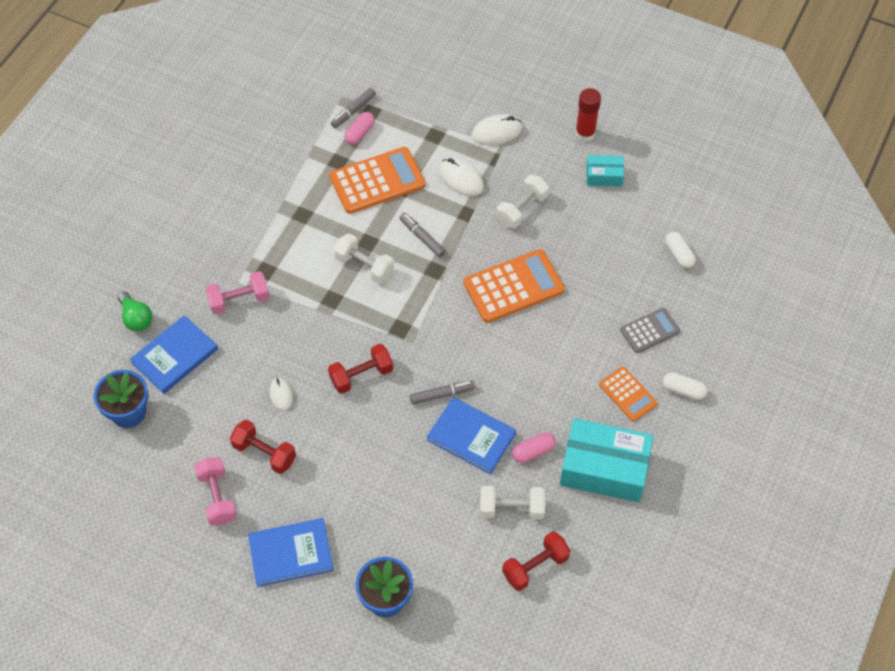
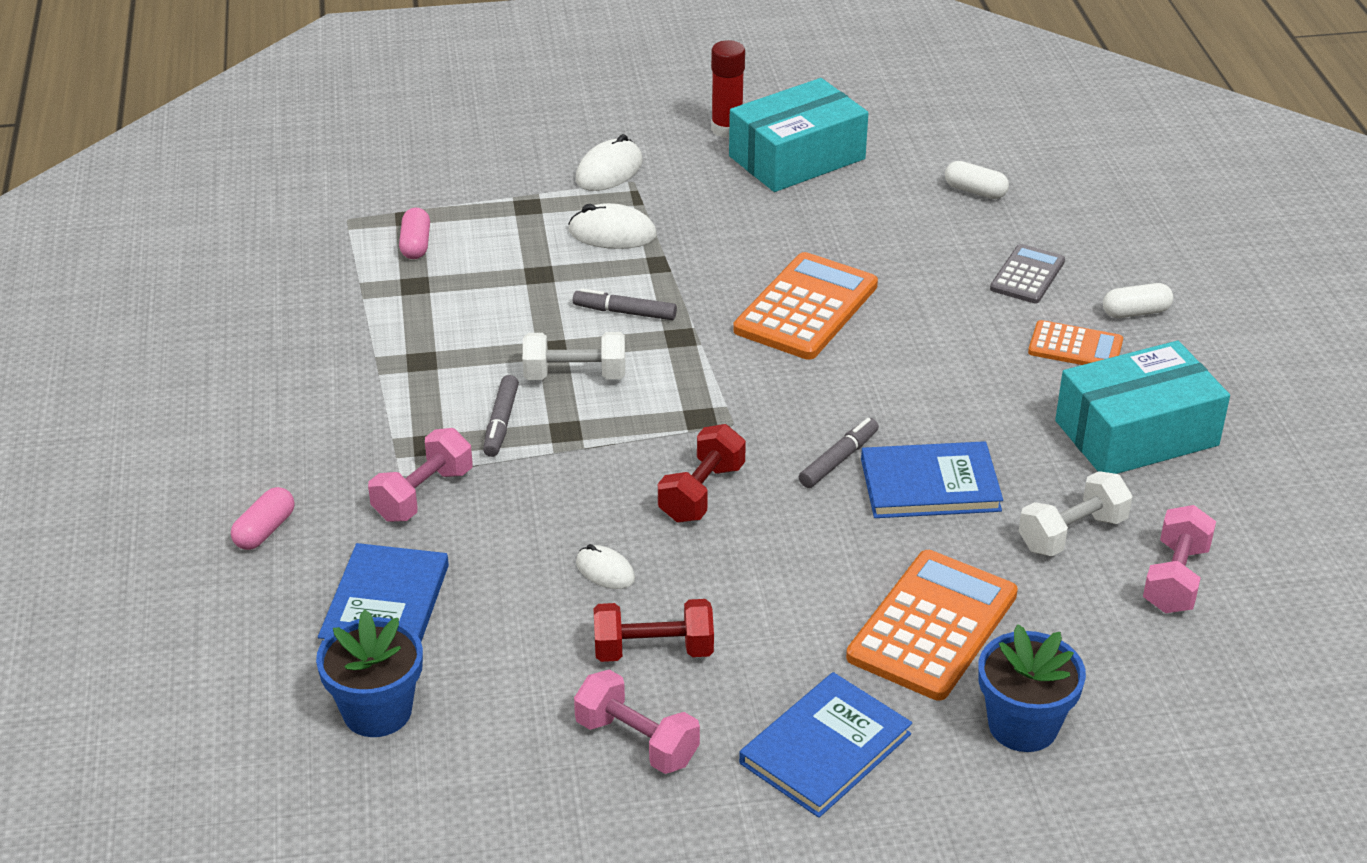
camera: 35 degrees left, 20 degrees down
green light bulb [118,291,152,331] -> none
orange calculator [329,147,425,214] -> orange calculator moved to [846,550,1018,701]
grey marker [331,88,376,128] -> grey marker moved to [483,375,519,457]
white dumbbell [497,175,549,228] -> none
red dumbbell [502,531,570,591] -> pink dumbbell [1143,505,1216,613]
pink capsule [512,432,556,463] -> pink capsule moved to [231,487,294,550]
turquoise box [587,155,624,187] -> turquoise box [729,78,868,192], size x2.03

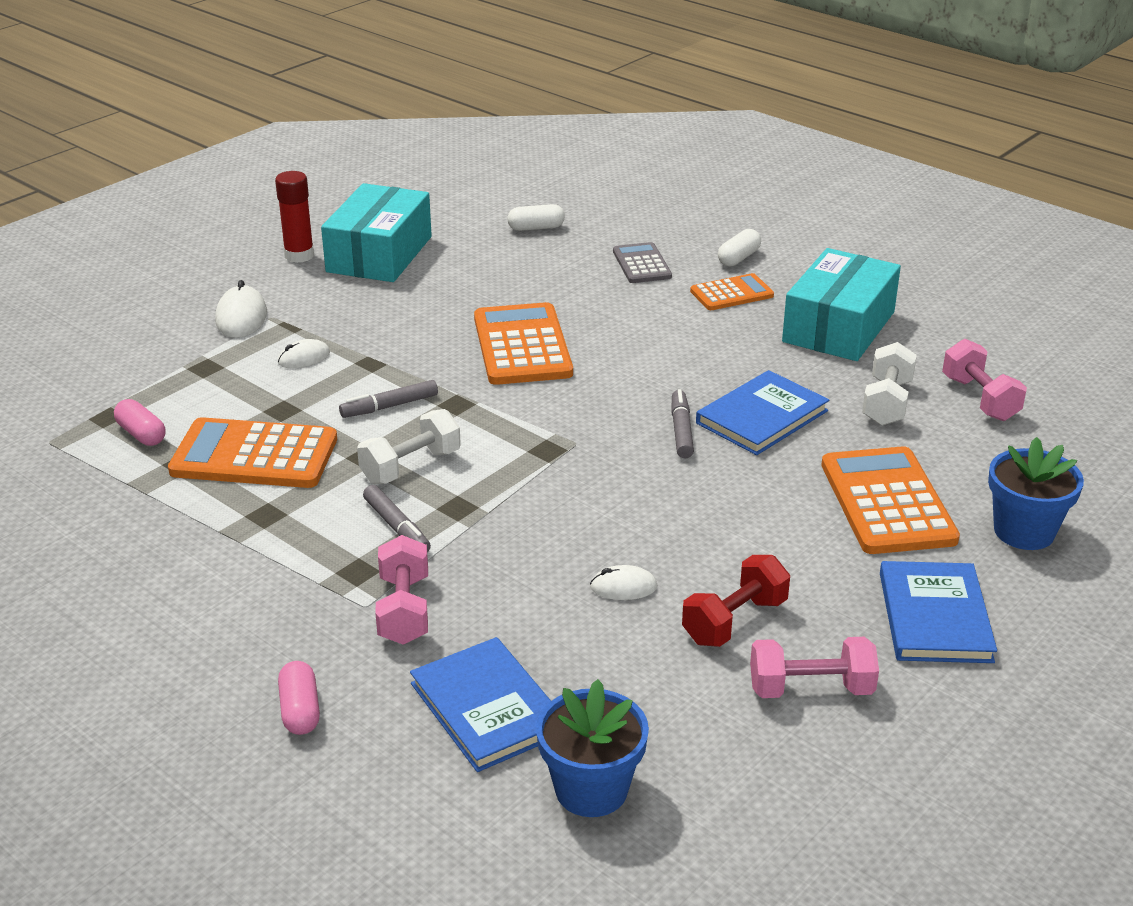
camera: 40 degrees left, 5 degrees down
white mouse [568,203,657,249] -> white mouse [278,339,330,368], size x0.63
red dumbbell [658,424,746,523] -> none
none -> orange calculator [168,417,337,488]

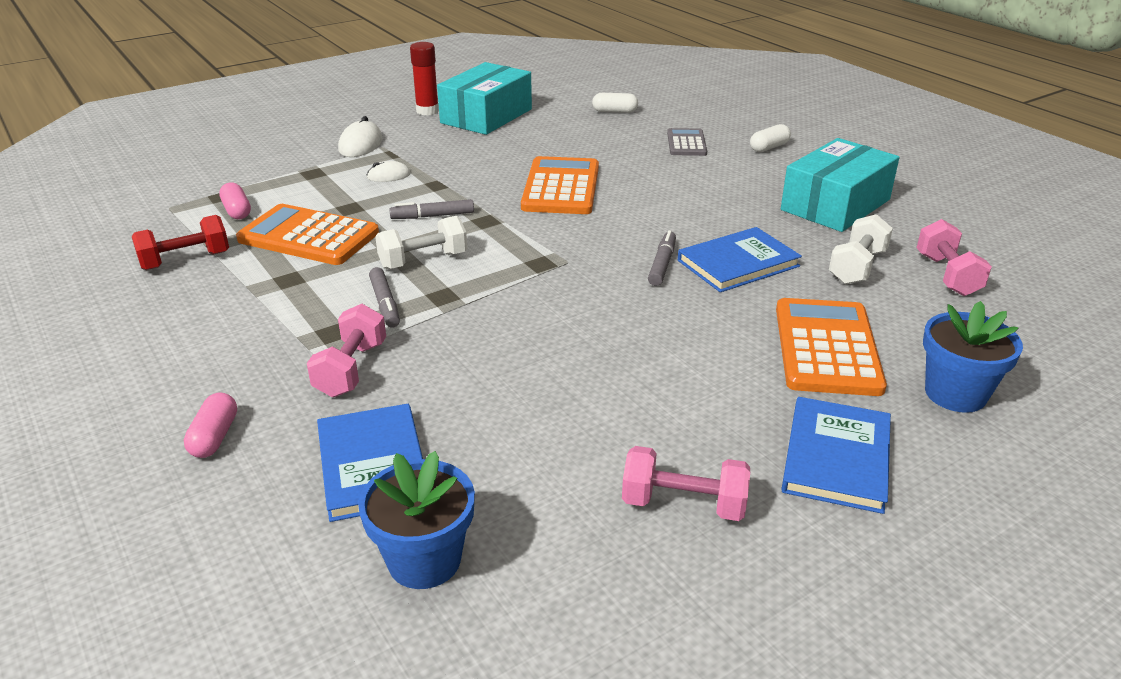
camera: 15 degrees right, 0 degrees up
white mouse [590,565,657,600] -> none
red dumbbell [682,555,790,647] -> red dumbbell moved to [132,215,229,270]
orange calculator [690,273,774,310] -> none

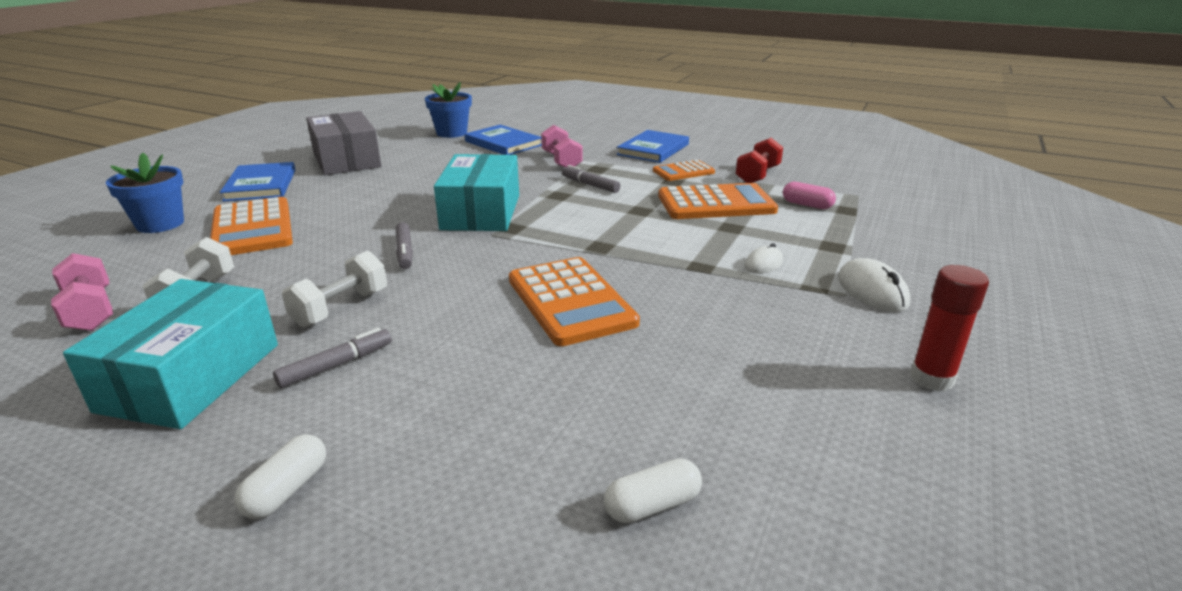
camera: 150 degrees right, 5 degrees down
pink capsule [184,392,237,458] -> none
white dumbbell [375,216,467,269] -> white dumbbell moved to [282,251,387,327]
grey marker [389,199,474,219] -> grey marker moved to [273,328,392,388]
turquoise box [437,62,532,135] -> turquoise box moved to [434,154,519,231]
pink dumbbell [622,446,750,521] -> grey box [306,111,381,175]
grey calculator [667,128,707,156] -> none
blue book [678,227,802,292] -> blue book moved to [617,130,689,163]
none -> orange calculator [653,160,715,181]

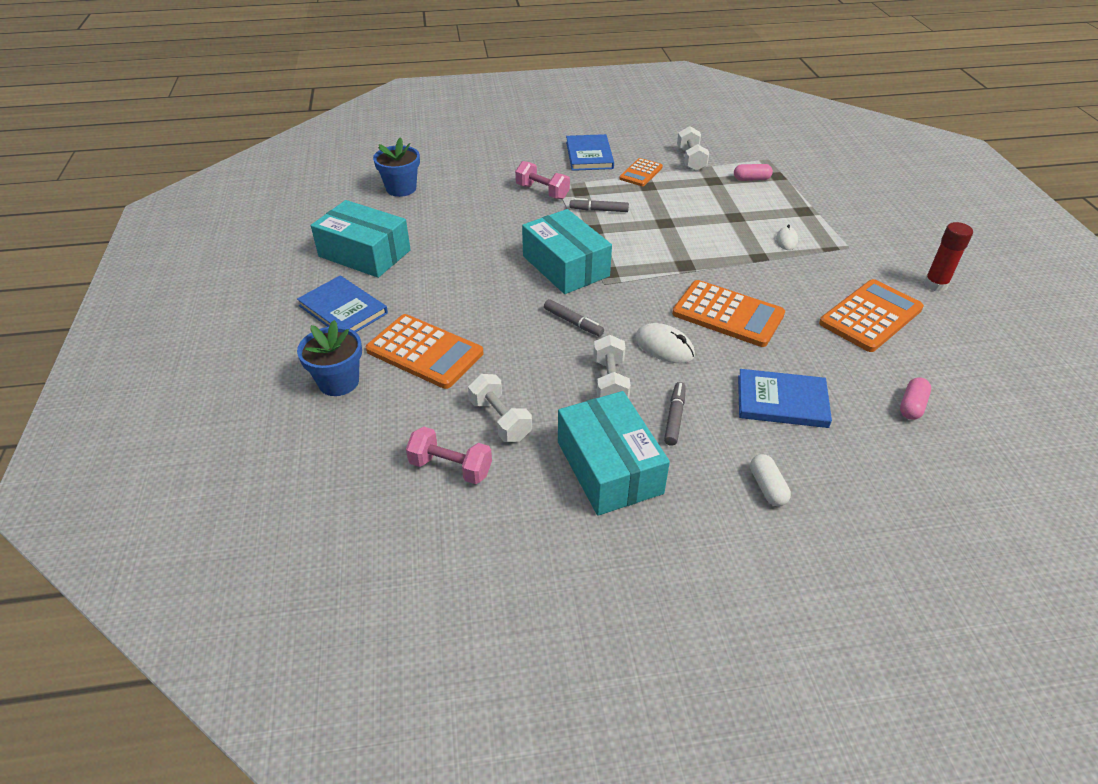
camera: 35 degrees left, 15 degrees up
grey box [306,111,381,175] -> turquoise box [311,200,411,278]
blue book [465,125,542,155] -> blue book moved to [738,369,832,428]
white capsule [604,458,702,523] -> pink capsule [900,377,931,420]
orange calculator [658,183,778,219] -> orange calculator moved to [819,279,924,352]
red dumbbell [736,138,783,183] -> white dumbbell [677,126,709,171]
white mouse [838,258,910,312] -> white mouse moved to [635,323,695,363]

